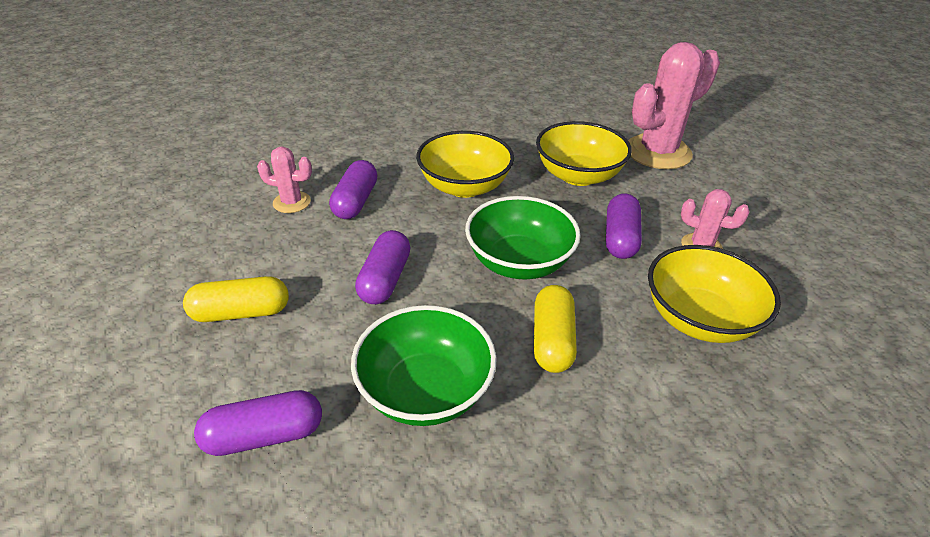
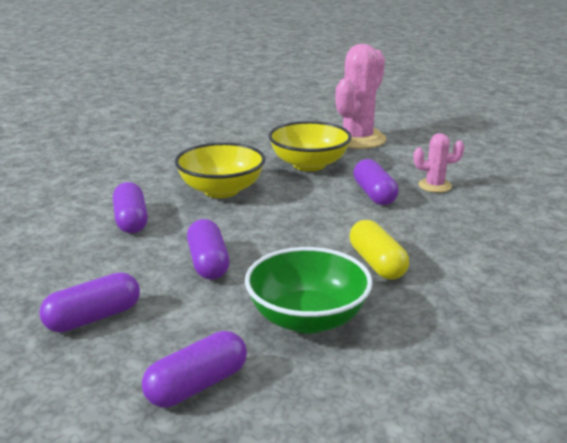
camera: 25 degrees left, 15 degrees down
yellow capsule [183,276,289,322] -> purple capsule [39,272,140,332]
pink cactus [257,147,312,213] -> none
green bowl [465,196,581,279] -> none
yellow bowl [648,245,781,343] -> none

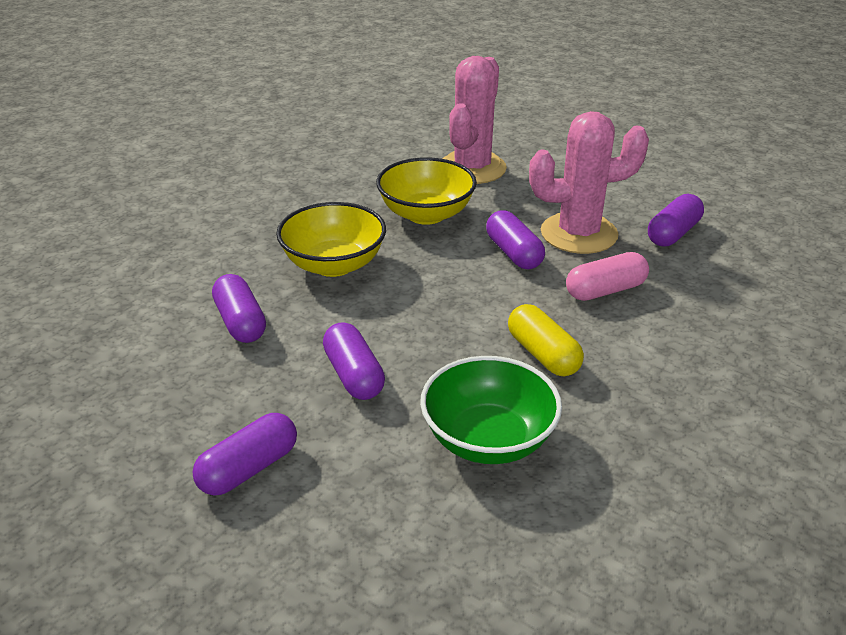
camera: 10 degrees left, 10 degrees up
purple capsule [142,331,247,408] -> purple capsule moved to [648,194,704,247]
pink cactus [414,133,465,193] -> pink cactus [529,111,649,254], size x2.01
none -> pink capsule [566,252,649,301]

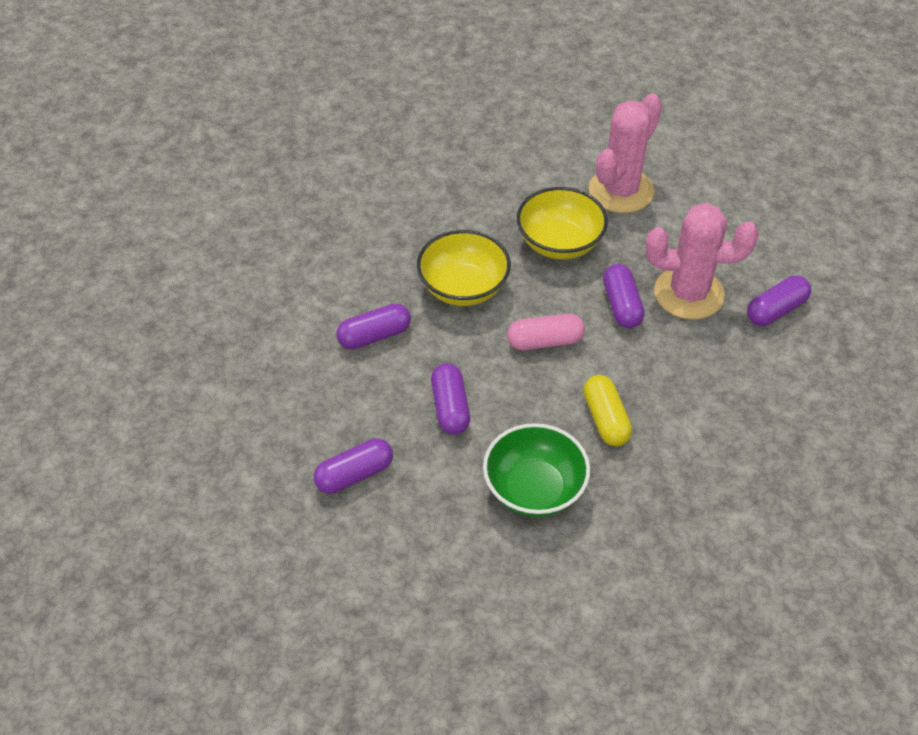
camera: 15 degrees right, 15 degrees up
purple capsule [212,274,266,343] -> purple capsule turned 75 degrees clockwise [336,303,411,349]
pink capsule [566,252,649,301] -> pink capsule moved to [507,314,585,350]

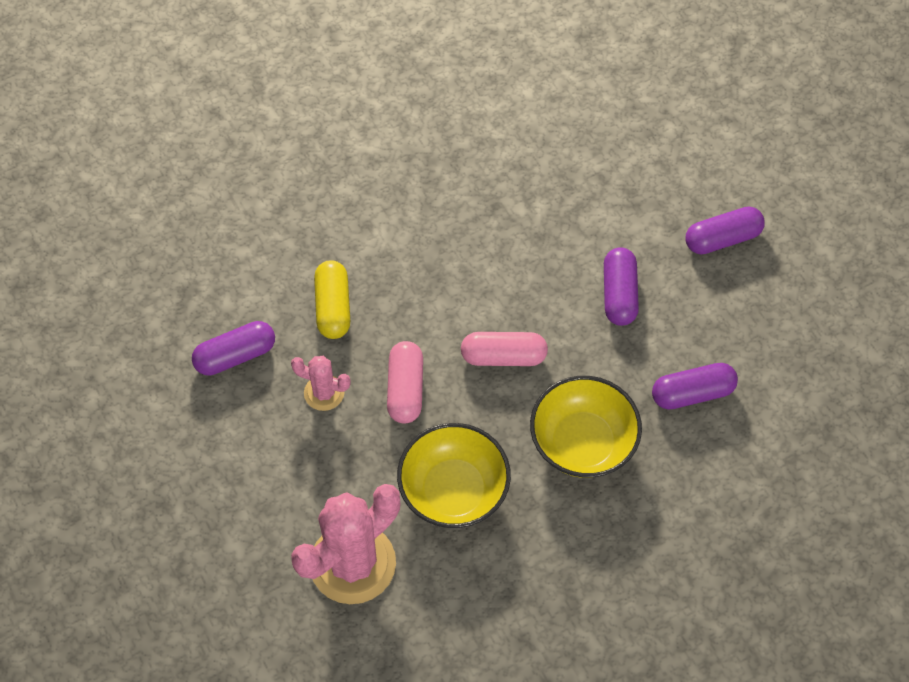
camera: 170 degrees left, 10 degrees up
green bowl [483,423,590,517] -> none
yellow capsule [583,375,632,446] -> yellow capsule moved to [314,260,350,339]
purple capsule [603,264,644,328] -> pink capsule [387,341,423,424]
pink cactus [646,203,758,320] -> pink cactus [291,356,351,411], size x0.50

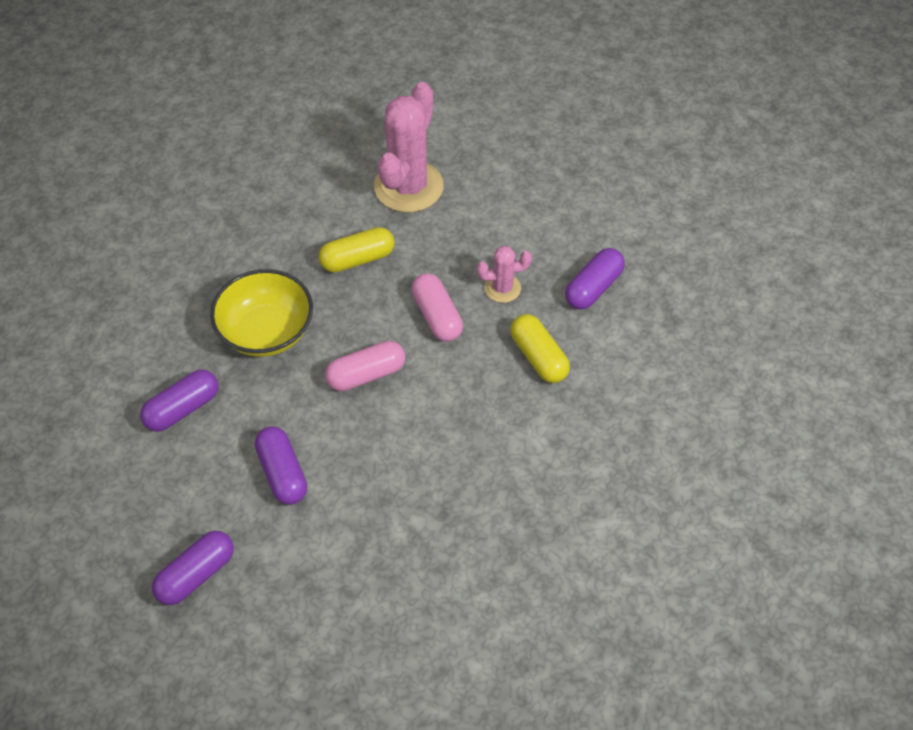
camera: 155 degrees right, 5 degrees down
yellow bowl [397,423,511,528] -> yellow capsule [319,227,395,273]

